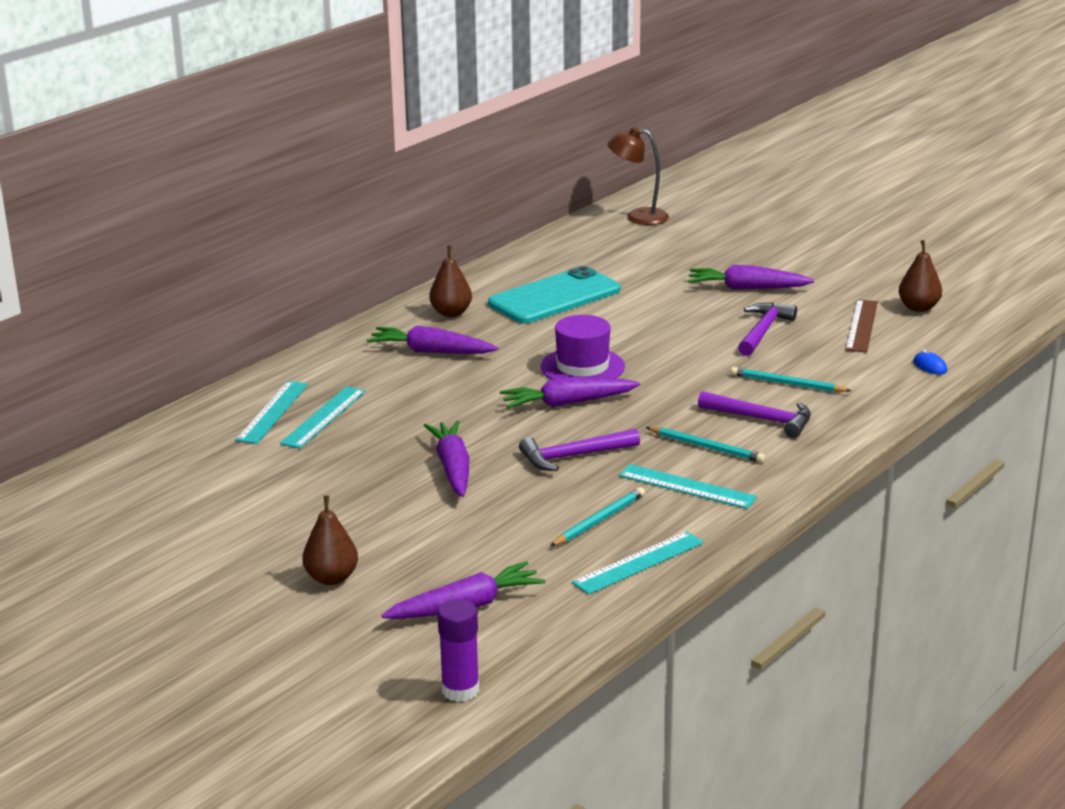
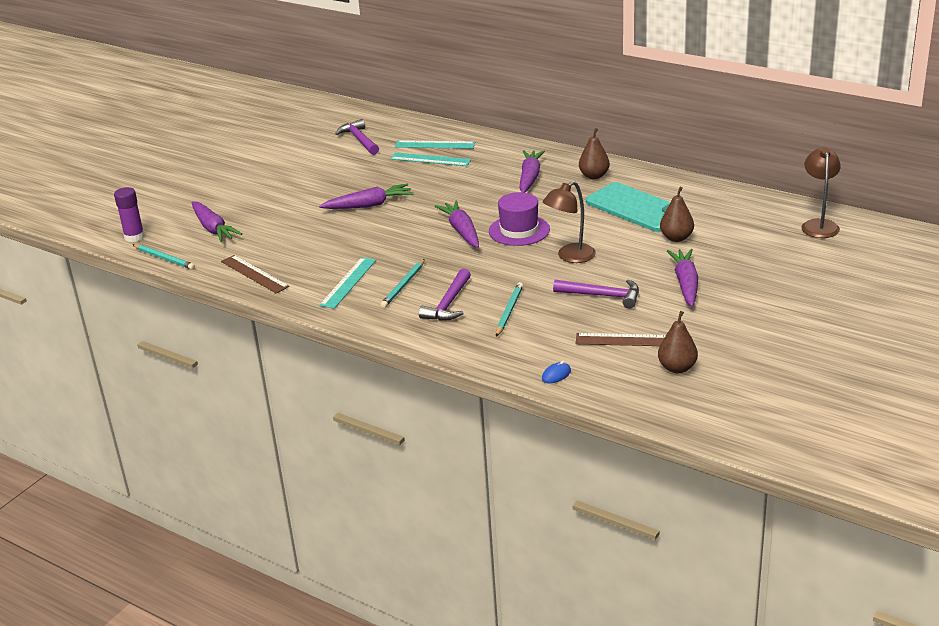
camera: 85 degrees right, 5 degrees up
brown pear [302,496,358,585] -> brown pear moved to [660,187,694,242]
purple hammer [519,428,640,471] -> purple hammer moved to [335,119,379,155]
turquoise pencil [550,487,645,546] -> turquoise pencil moved to [133,244,195,269]
turquoise ruler [572,531,704,594] -> brown ruler [221,255,290,294]
none -> brown lamp [543,181,596,263]

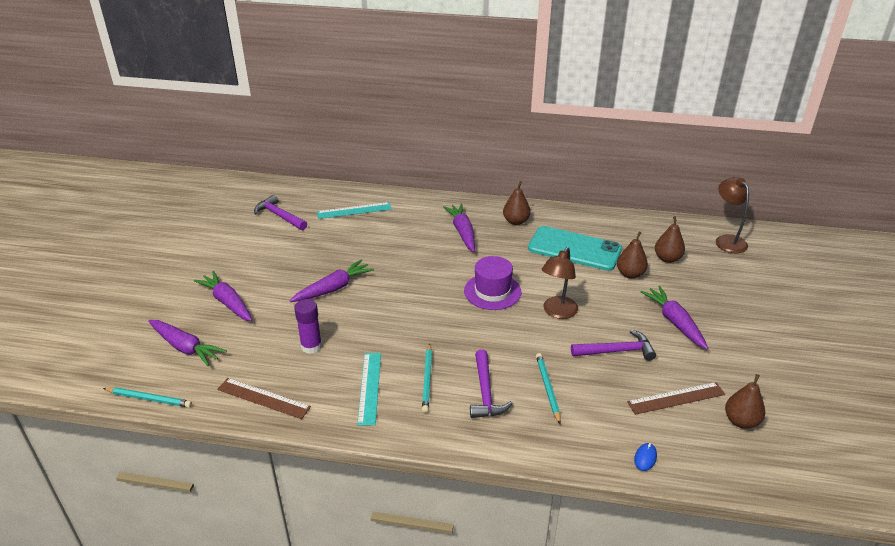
camera: 25 degrees left, 5 degrees up
purple glue stick [114,187,145,242] -> purple glue stick moved to [294,299,322,354]
turquoise ruler [390,152,471,166] -> none
purple carrot [435,201,479,248] -> purple carrot moved to [194,271,252,321]
none -> brown pear [655,216,685,263]

